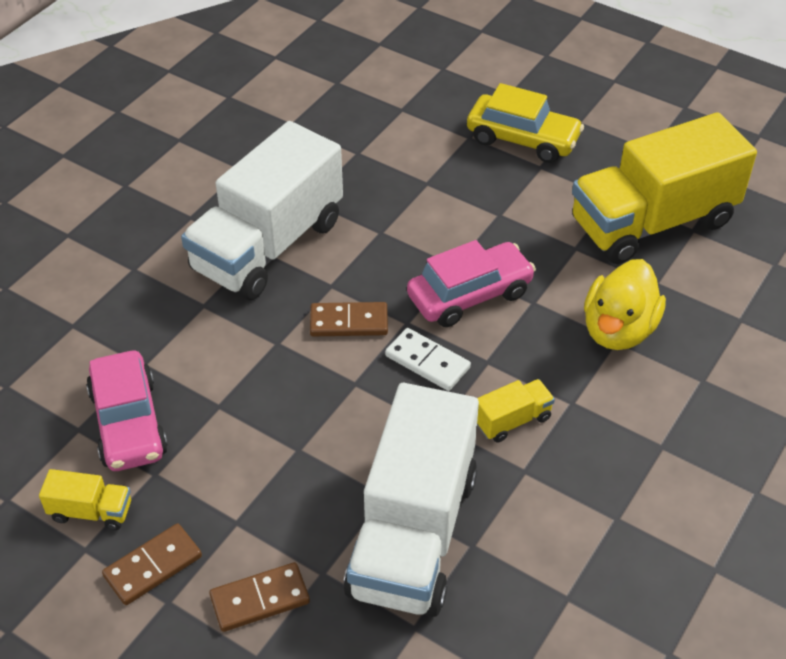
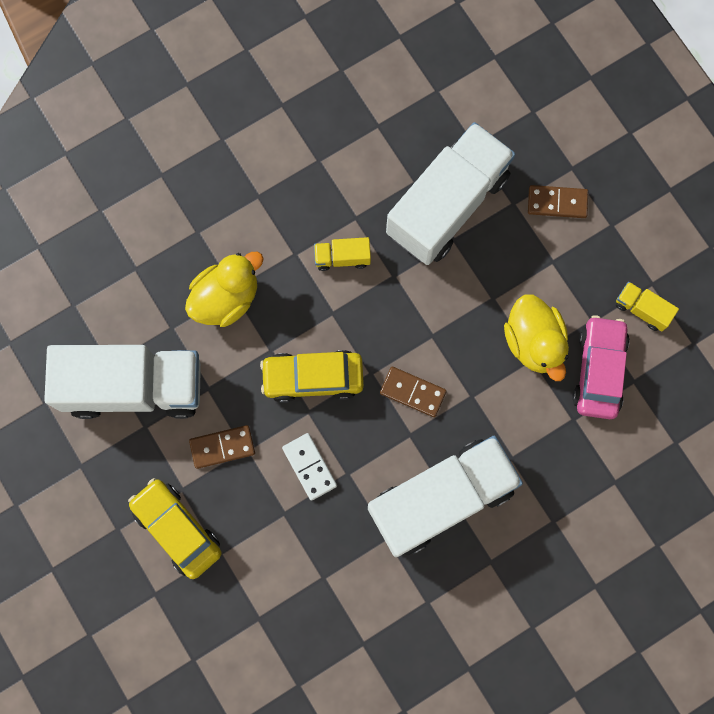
camera: 155 degrees left, 30 degrees up
brown domino [102,523,202,605] -> brown domino moved to [189,425,255,469]
white domino [385,328,471,391] -> white domino moved to [282,433,337,501]
pink car [407,240,536,327] -> yellow car [260,350,364,403]
yellow truck [572,112,757,264] -> white truck [44,345,201,419]
none -> yellow duck [504,294,569,381]

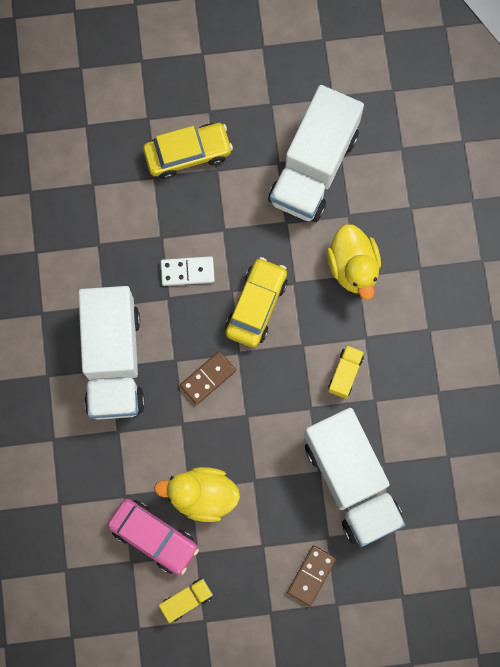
camera: 115 degrees right, 0 degrees up
brown domino [189,425,255,469] -> none

